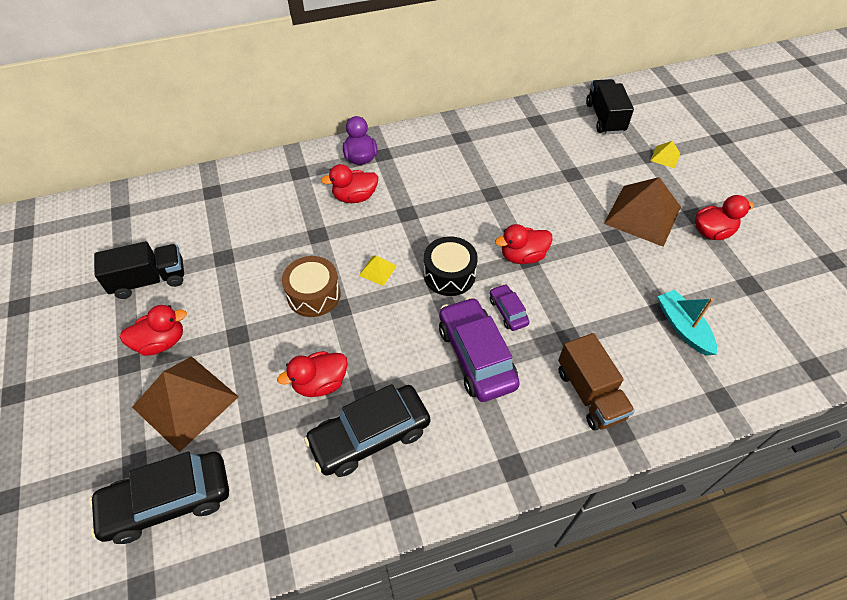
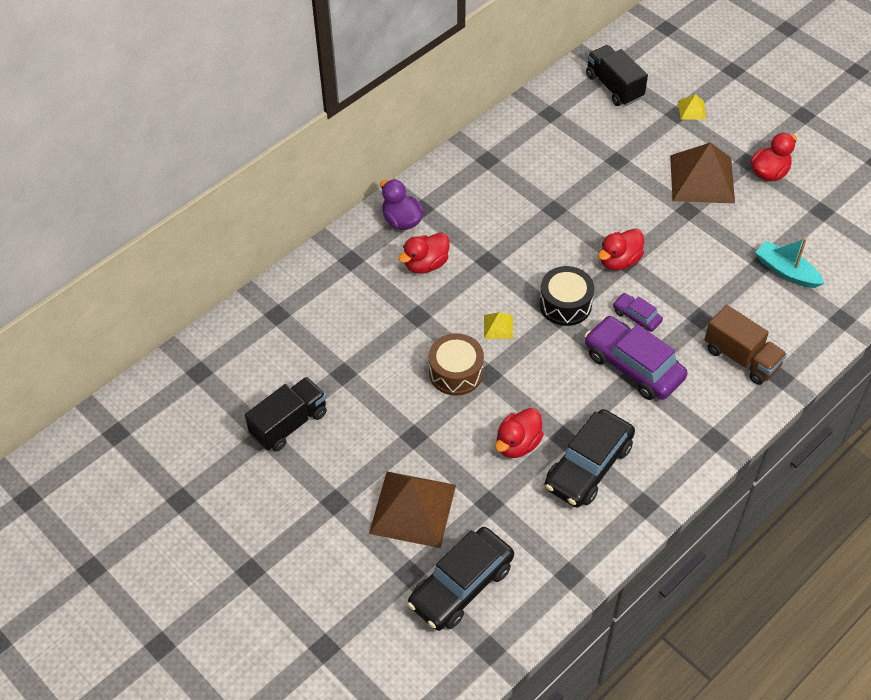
camera: 25 degrees left, 0 degrees up
red duck [120,305,187,356] -> none

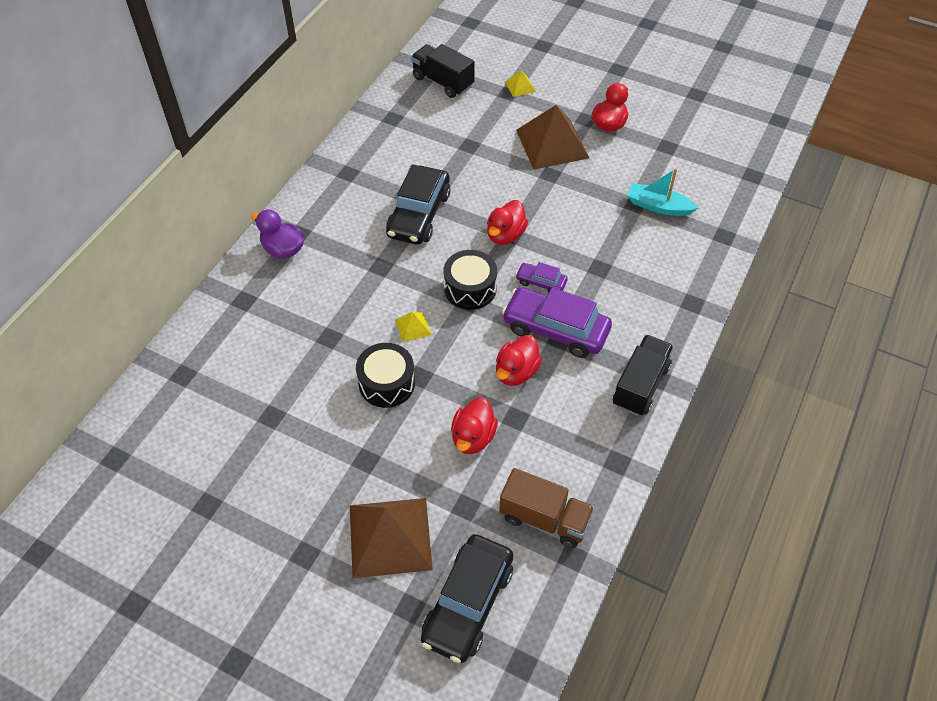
camera: 20 degrees left, 0 degrees up
black truck [245,377,327,451] -> black truck moved to [613,335,674,416]
red duck [398,232,450,274] -> red duck moved to [496,335,542,386]
brown drum [429,333,484,396] -> black drum [356,343,415,408]
black car [545,409,635,508] -> black car moved to [386,164,451,245]
brown truck [705,305,787,385] -> brown truck moved to [499,468,595,548]

